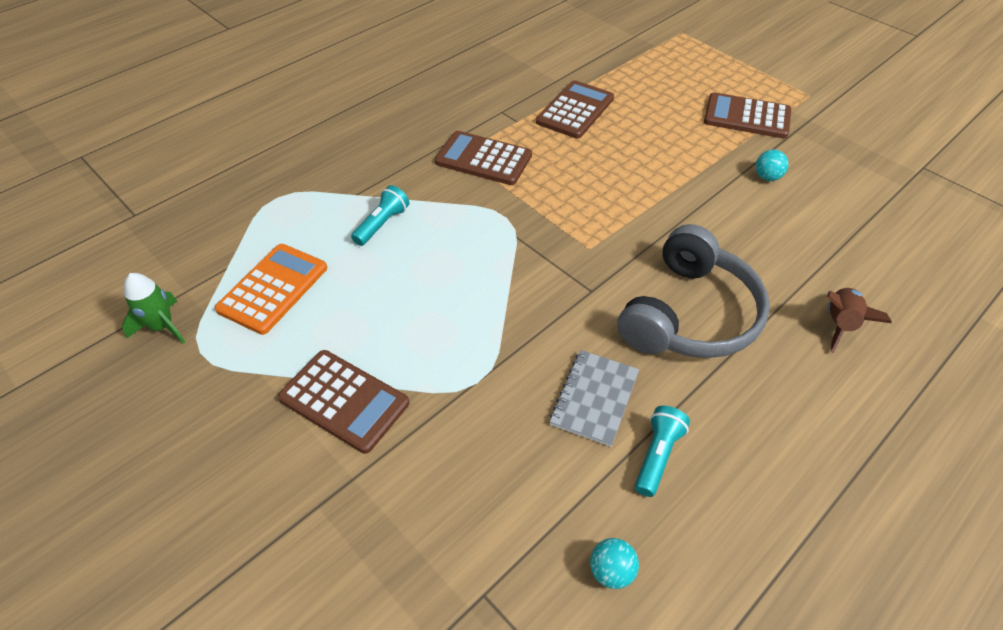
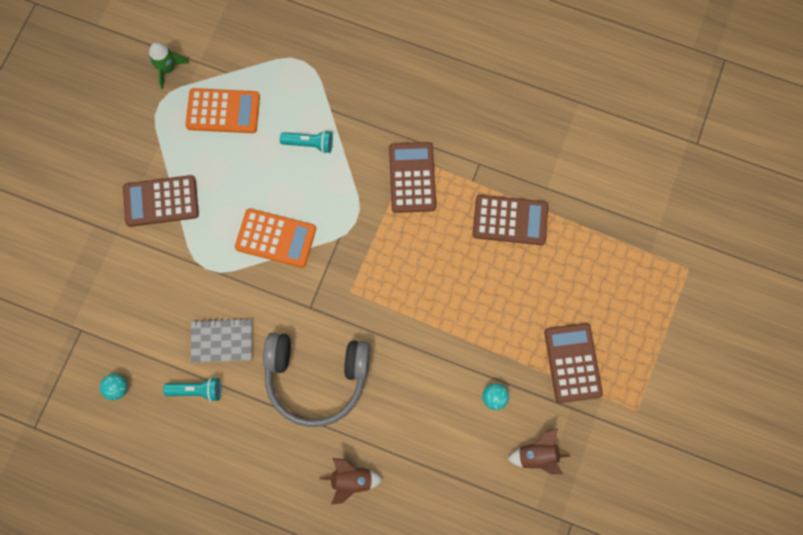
camera: 65 degrees right, 25 degrees up
brown calculator [278,350,409,454] -> brown calculator turned 75 degrees clockwise [123,175,199,227]
none -> orange calculator [235,208,316,268]
none -> brown rocket [508,429,570,474]

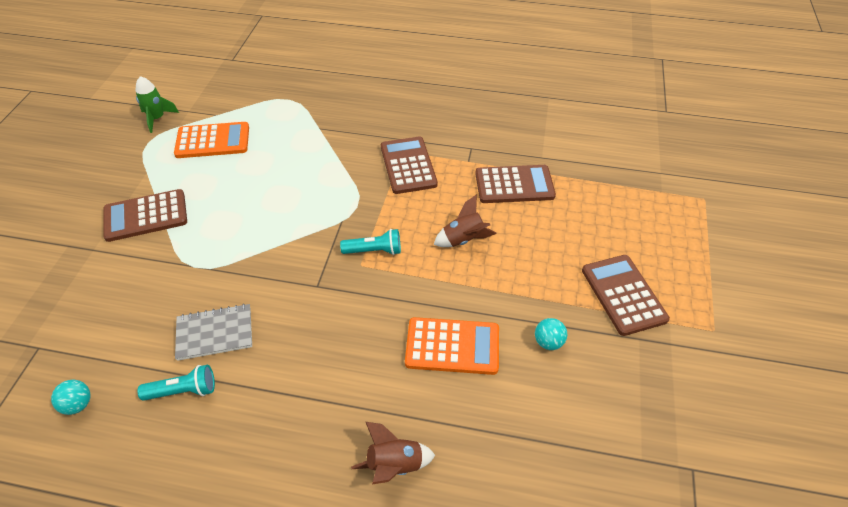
camera: 10 degrees left, 25 degrees down
orange calculator [235,208,316,268] -> orange calculator moved to [405,317,499,375]
grey headphones [263,332,370,427] -> none
turquoise flashlight [280,130,333,153] -> turquoise flashlight moved to [340,229,401,255]
brown rocket [508,429,570,474] -> brown rocket moved to [434,194,497,247]

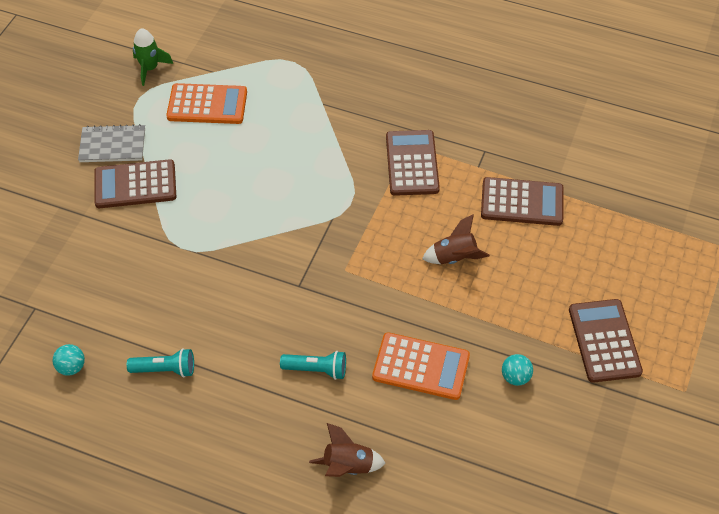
camera: 10 degrees right, 5 degrees up
grey notebook [175,304,252,361] -> grey notebook moved to [78,124,145,162]
turquoise flashlight [340,229,401,255] -> turquoise flashlight moved to [280,351,346,380]

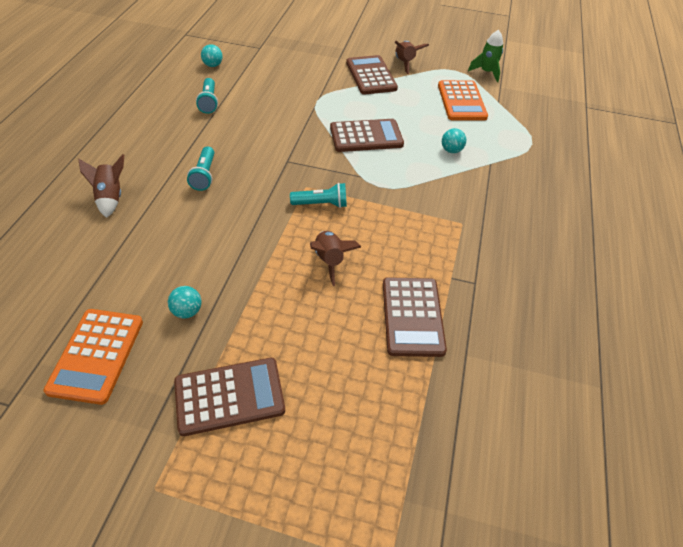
camera: 80 degrees right, 5 degrees down
grey notebook [78,124,145,162] -> brown rocket [395,41,429,74]
orange calculator [372,332,470,400] -> orange calculator moved to [44,309,143,405]
brown calculator [386,130,440,196] -> brown calculator moved to [330,119,404,152]
none -> turquoise flashlight [290,183,347,208]
none -> turquoise ball [442,128,466,153]

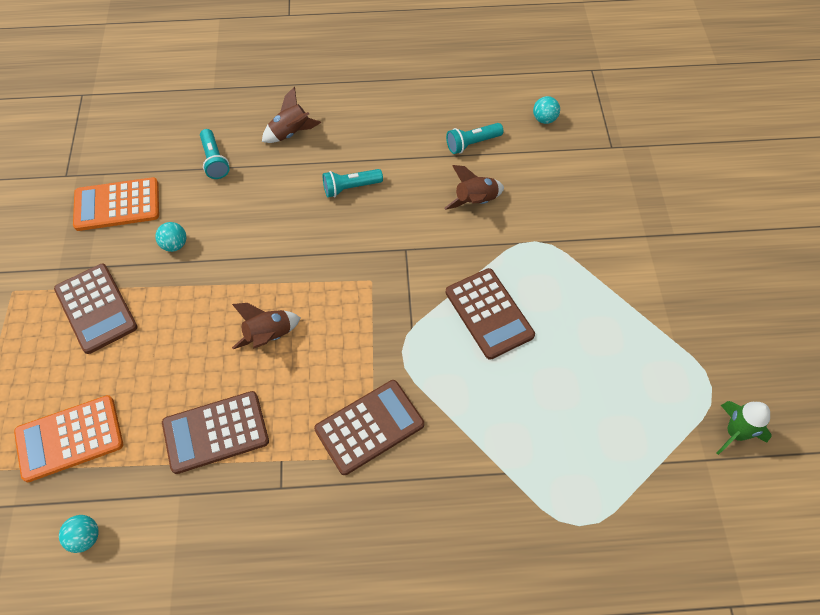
camera: 75 degrees right, 10 degrees up
turquoise flashlight [290,183,347,208] -> turquoise flashlight moved to [200,129,229,179]
brown calculator [346,55,398,95] -> brown calculator moved to [314,380,424,475]
brown rocket [395,41,429,74] -> brown rocket moved to [444,165,504,210]
orange calculator [438,80,488,121] -> orange calculator moved to [14,395,123,482]
turquoise ball [442,128,466,153] -> turquoise ball moved to [59,515,99,553]

